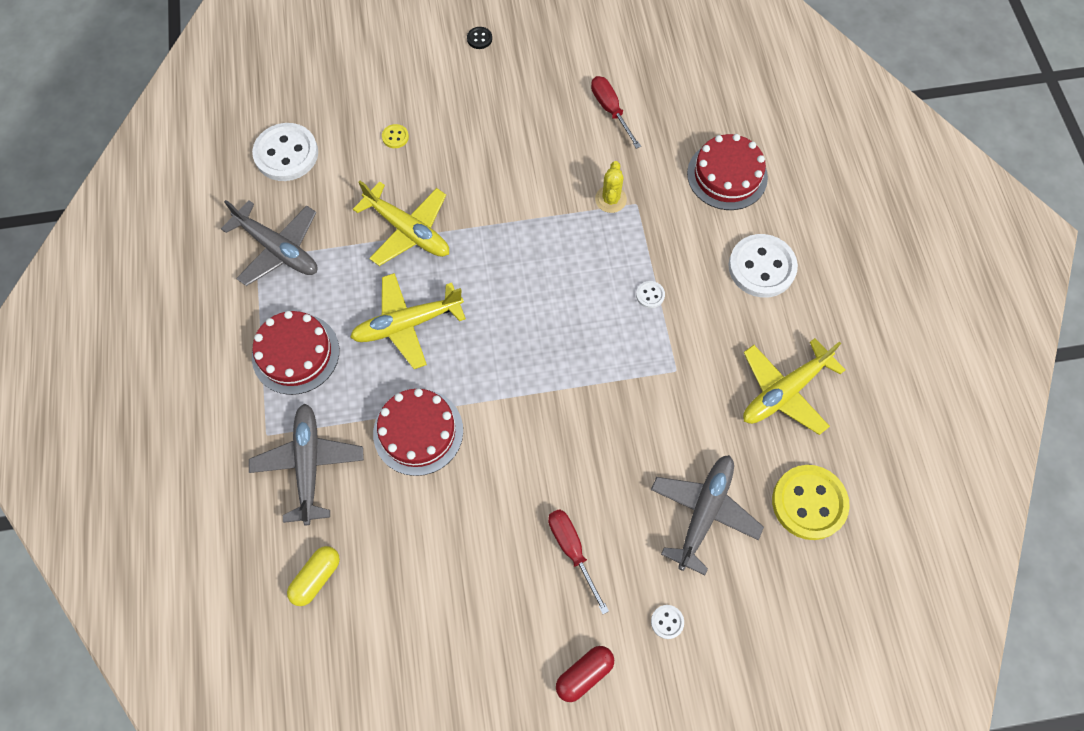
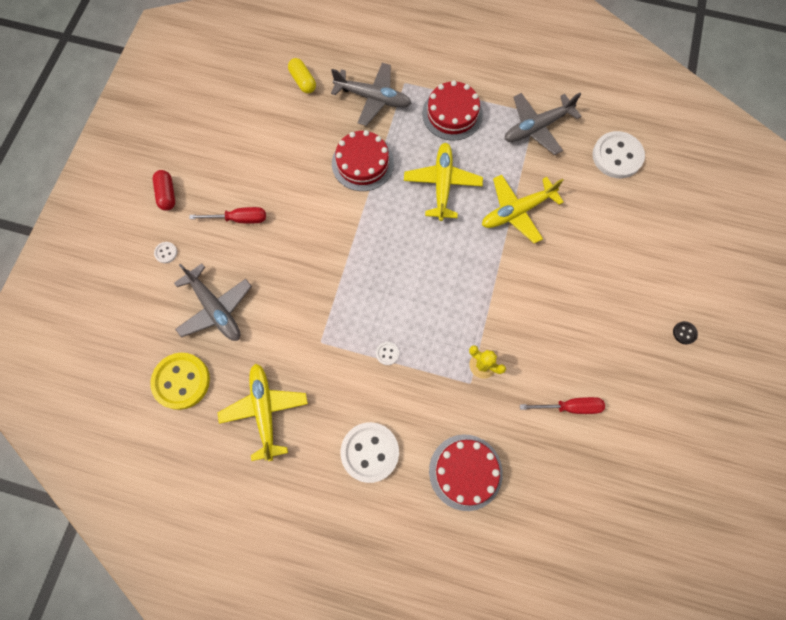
camera: 115 degrees right, 5 degrees up
yellow button [382,124,409,148] -> none

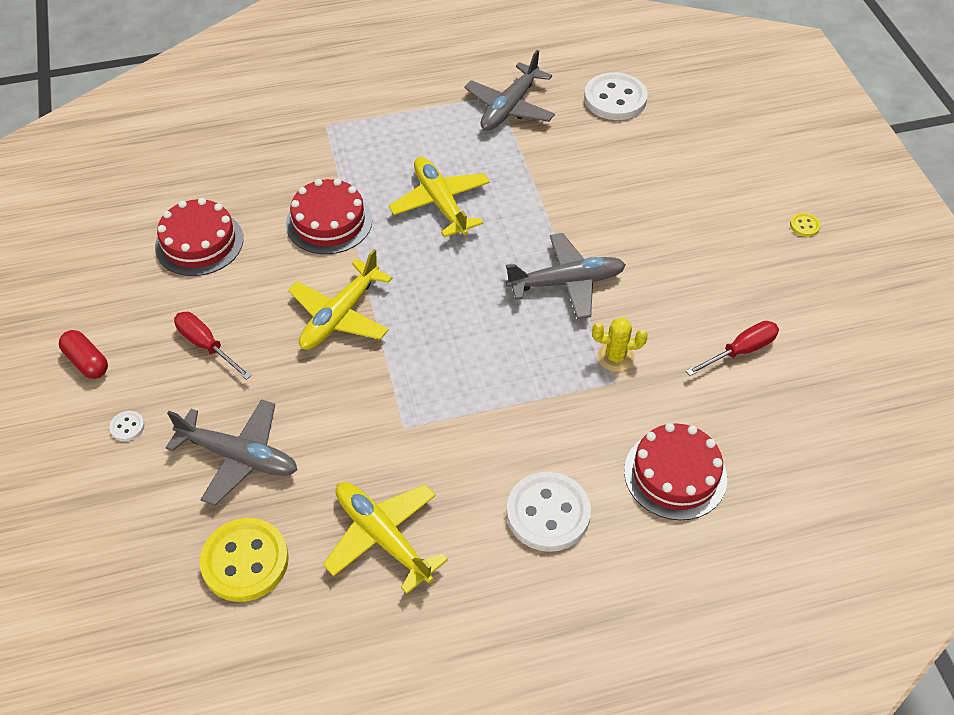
camera: 30 degrees left, 20 degrees down
red screwdriver [189,207,266,224] -> red screwdriver turned 105 degrees counterclockwise [174,312,252,380]
yellow capsule [288,58,316,93] -> none
grey plane [331,63,411,126] -> grey plane moved to [506,233,626,319]
white button [376,342,399,365] -> none
red cake [422,81,483,140] -> red cake moved to [155,198,243,276]
yellow plane [482,175,564,244] -> yellow plane moved to [288,249,393,350]
black button [673,321,698,345] -> yellow button [790,213,820,237]

